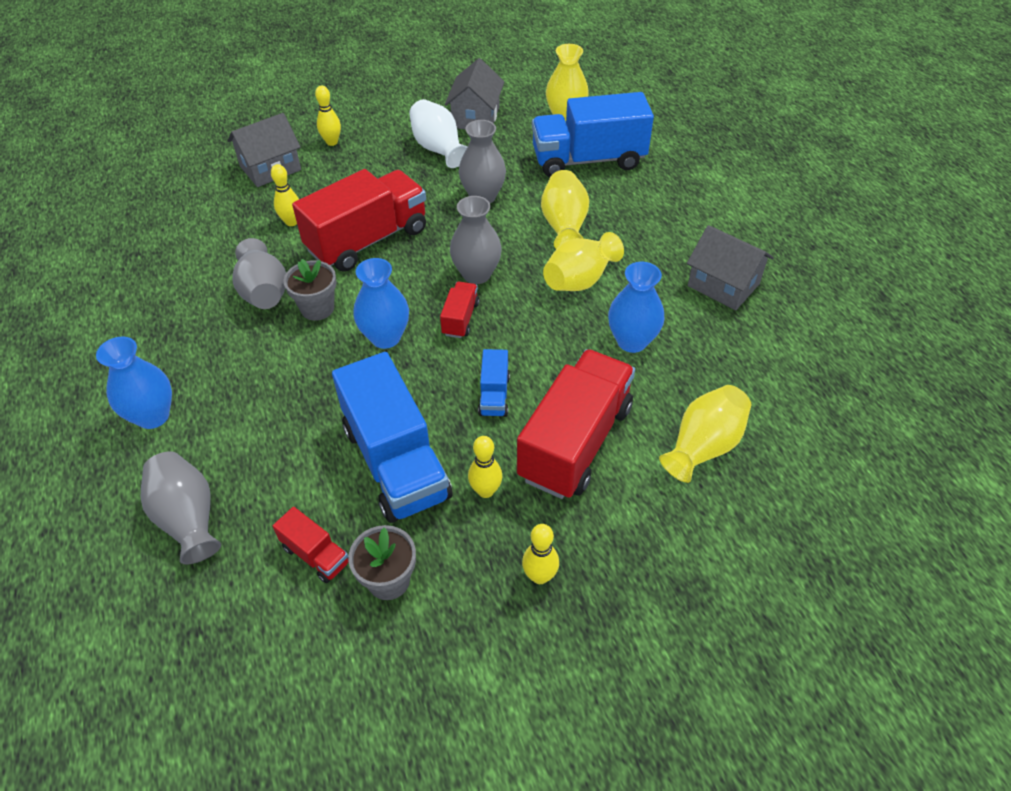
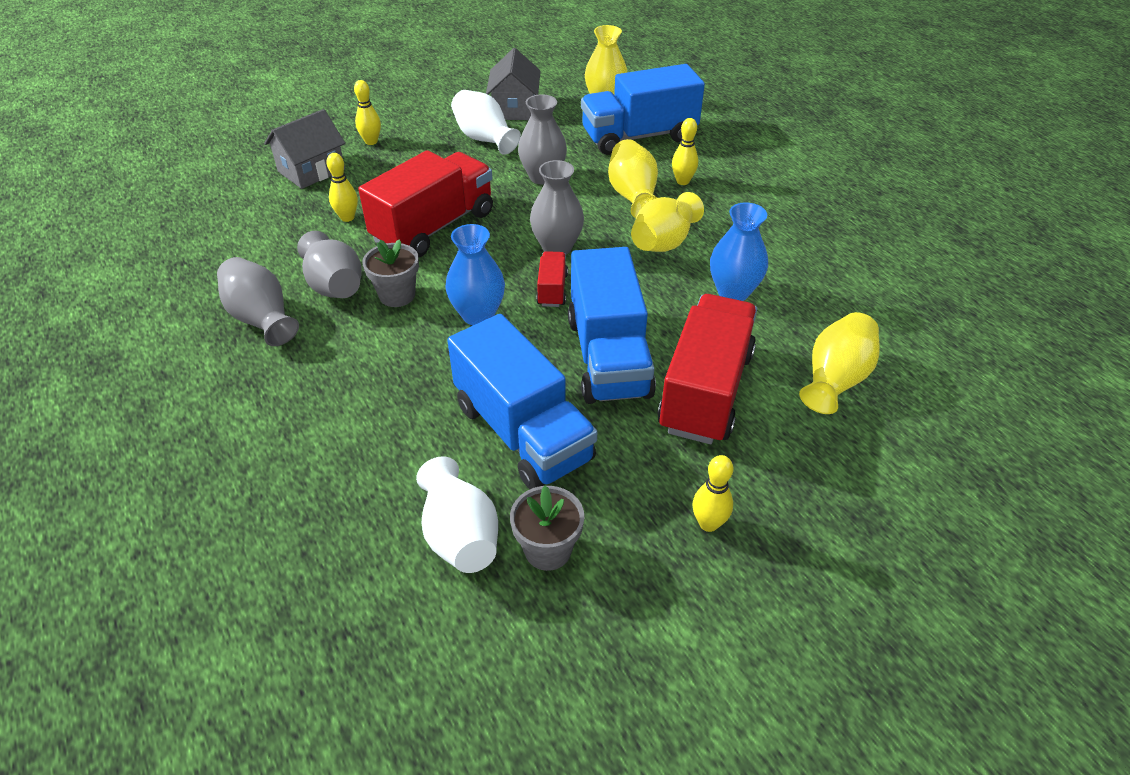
camera: 10 degrees left, 5 degrees down
blue vase [96,337,172,429] -> none
grey vase [141,451,221,565] -> grey vase moved to [217,257,299,346]
red truck [273,507,348,583] -> white vase [416,456,498,573]
yellow bowling pin [468,436,502,498] -> yellow bowling pin moved to [672,118,698,185]
blue truck [478,349,510,417] -> blue truck [568,247,656,404], size x2.20
grey house [687,225,774,310] -> none

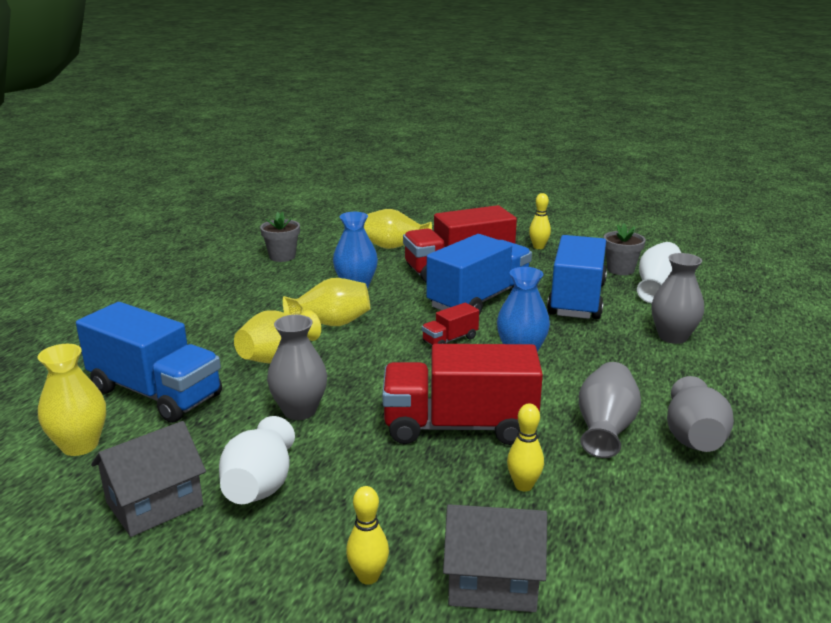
camera: 130 degrees left, 20 degrees down
grey flower pot [362,239,419,307] -> grey flower pot moved to [260,212,300,262]
grey vase [530,160,584,255] -> grey vase moved to [652,253,704,344]
yellow bowling pin [672,118,698,185] -> none

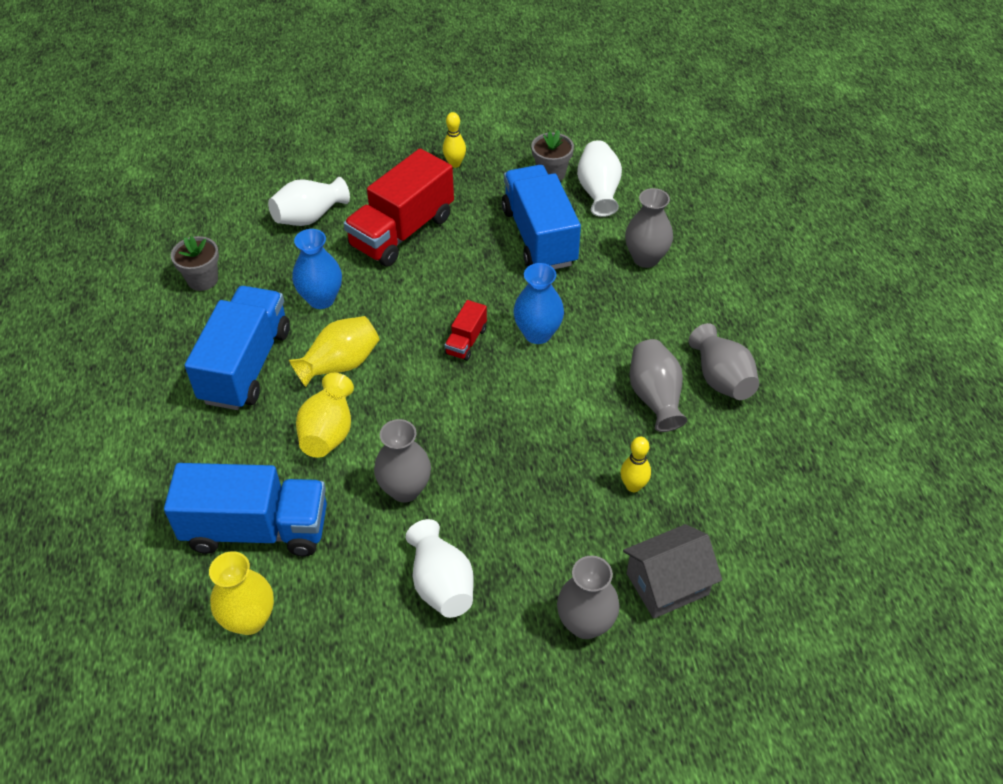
camera: 30 degrees left, 25 degrees up
grey house [91,421,206,537] -> none
yellow bowling pin [346,486,389,585] -> grey vase [557,556,620,639]
yellow vase [364,209,432,249] -> white vase [268,177,350,226]
red truck [382,344,543,445] -> none
blue truck [426,234,532,315] -> blue truck moved to [185,286,290,410]

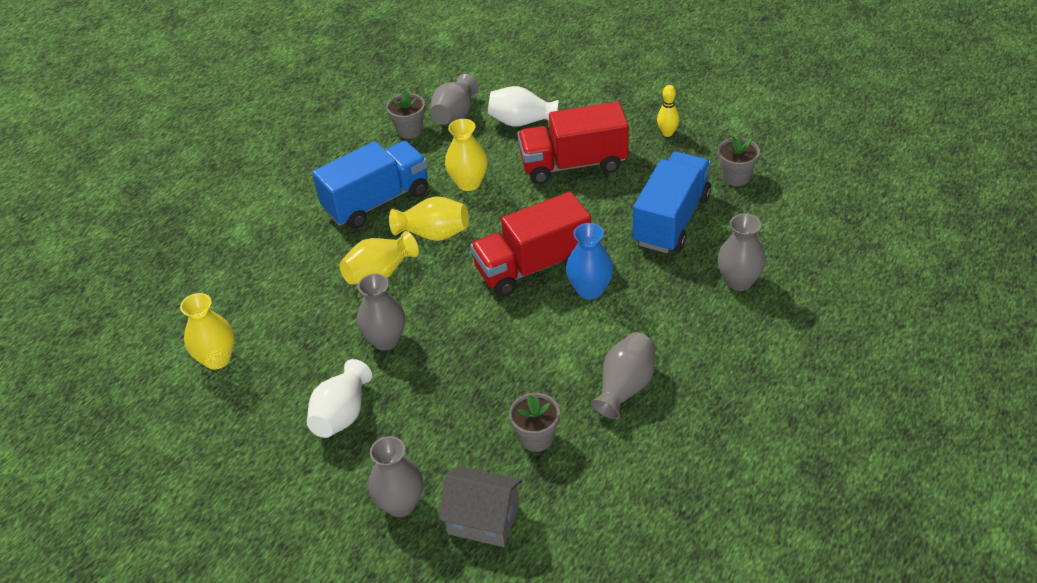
camera: 45 degrees right, 5 degrees down
blue truck [164,463,327,557] -> none
blue vase [292,229,342,309] -> yellow vase [445,119,488,191]
red truck [445,300,487,361] -> red truck [470,192,591,297], size x2.20
white vase [577,140,622,217] -> none
yellow bowling pin [620,437,651,492] -> grey flower pot [509,393,560,452]
grey vase [689,323,759,400] -> grey vase moved to [430,74,478,125]

